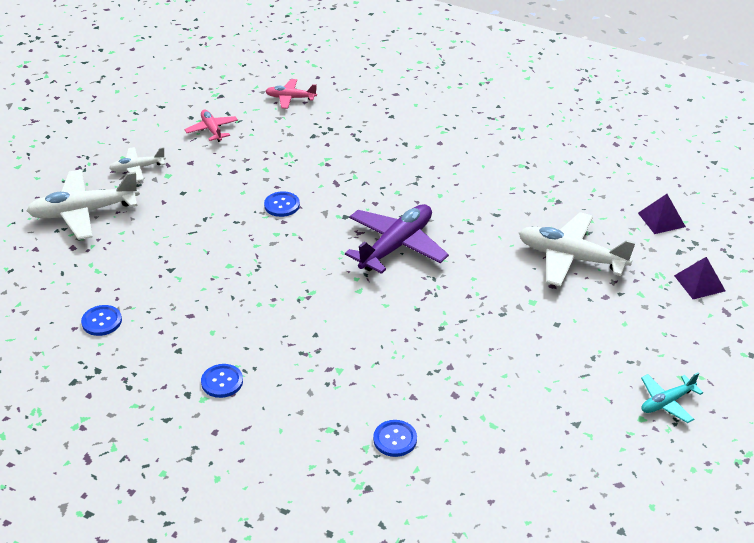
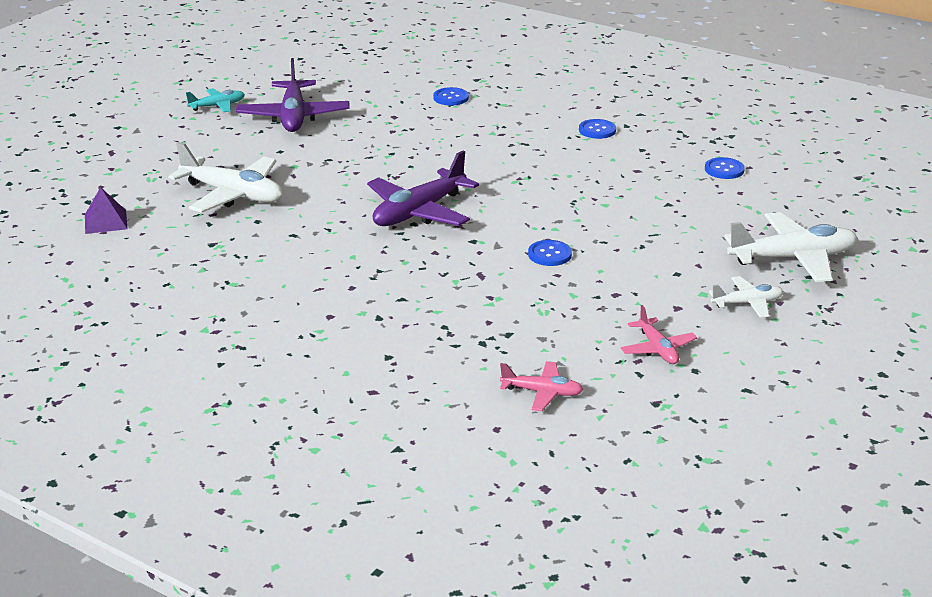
camera: 175 degrees left, 10 degrees down
purple pyramid [674,257,725,299] -> none
none -> purple plane [236,58,350,132]

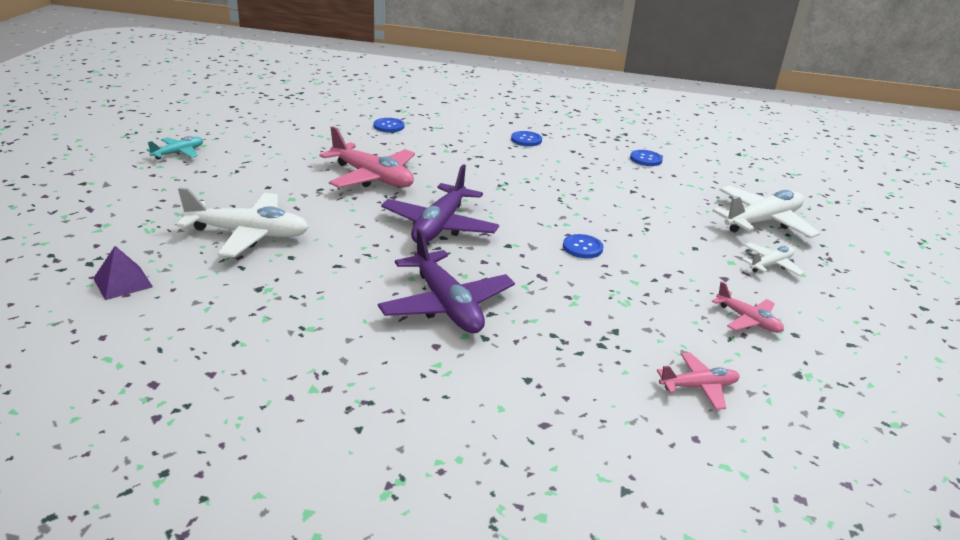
camera: 25 degrees left, 0 degrees up
purple plane [236,58,350,132] -> purple plane moved to [378,228,515,333]
none -> pink plane [320,126,415,188]

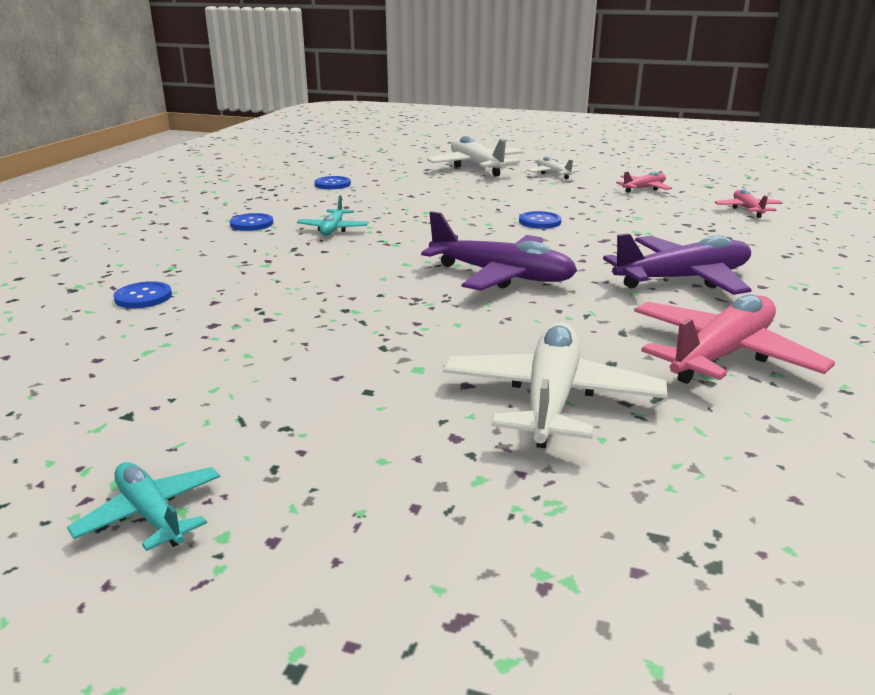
camera: 80 degrees left, 5 degrees down
purple pyramid [93,246,153,300] -> none
pink plane [320,126,415,188] -> pink plane moved to [634,294,835,384]
none -> turquoise plane [297,195,368,236]

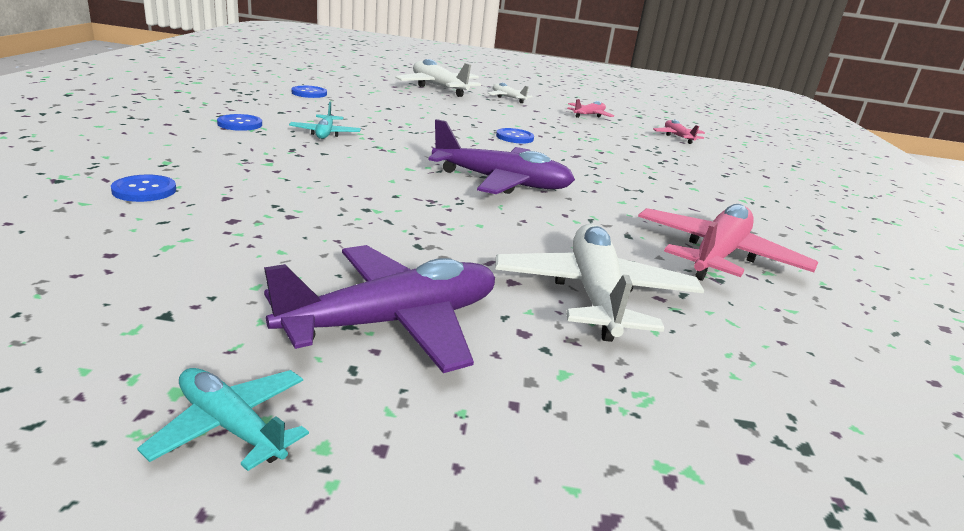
camera: 15 degrees left, 0 degrees up
purple plane [603,233,752,295] -> purple plane moved to [264,245,495,373]

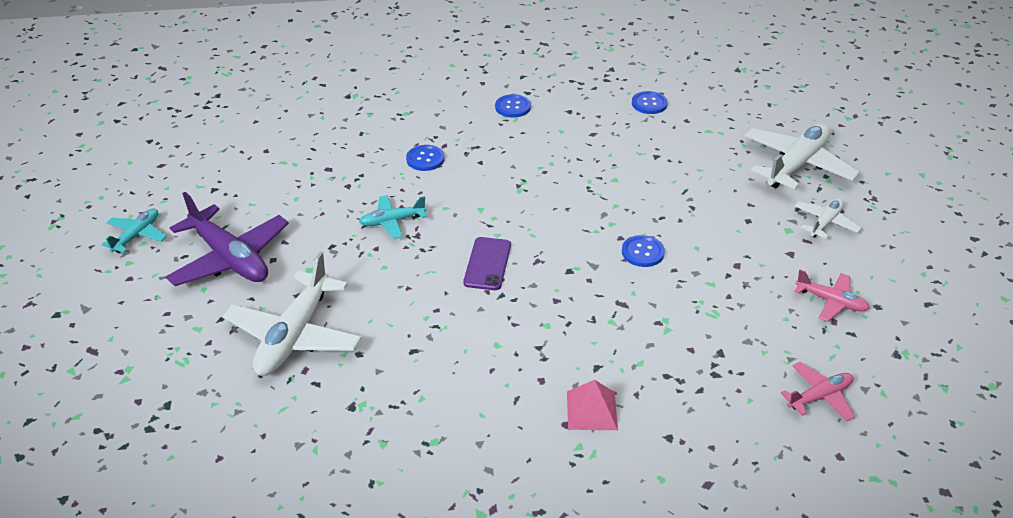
camera: 80 degrees right, 15 degrees up
blue button [111,175,176,202] -> blue button moved to [406,145,445,171]
turquoise plane [289,102,361,139] -> turquoise plane moved to [359,195,427,239]
purple plane [428,119,575,194] -> purple phone [463,237,511,290]
white plane [495,224,704,342] -> white plane turned 120 degrees clockwise [223,252,361,376]
pink plane [638,204,818,281] -> none
none -> pink pyramid [567,380,618,430]

